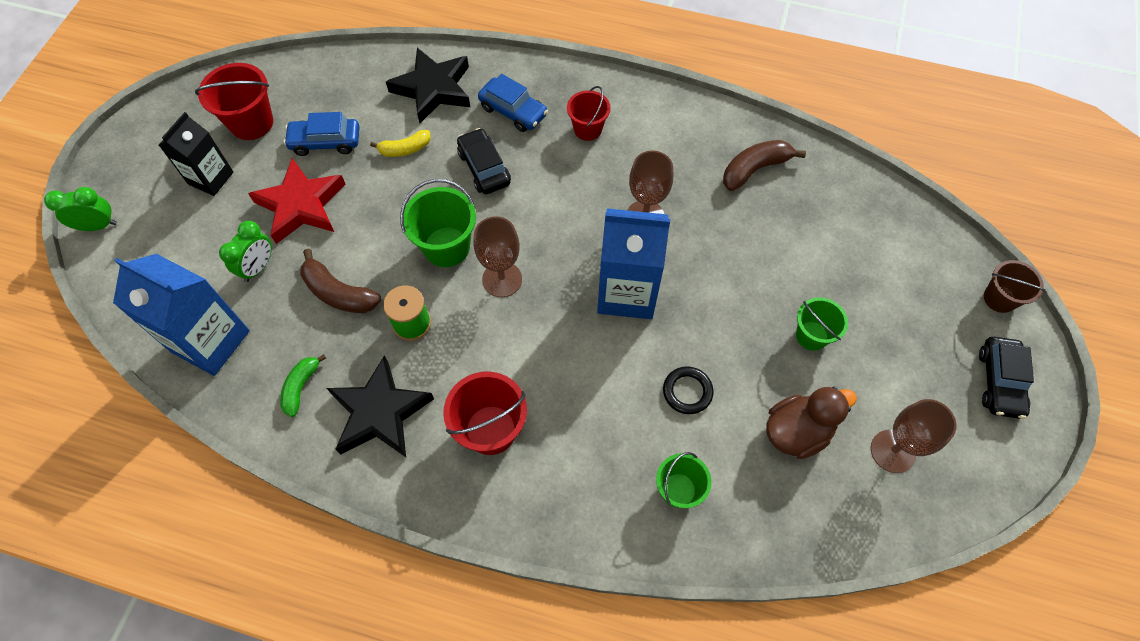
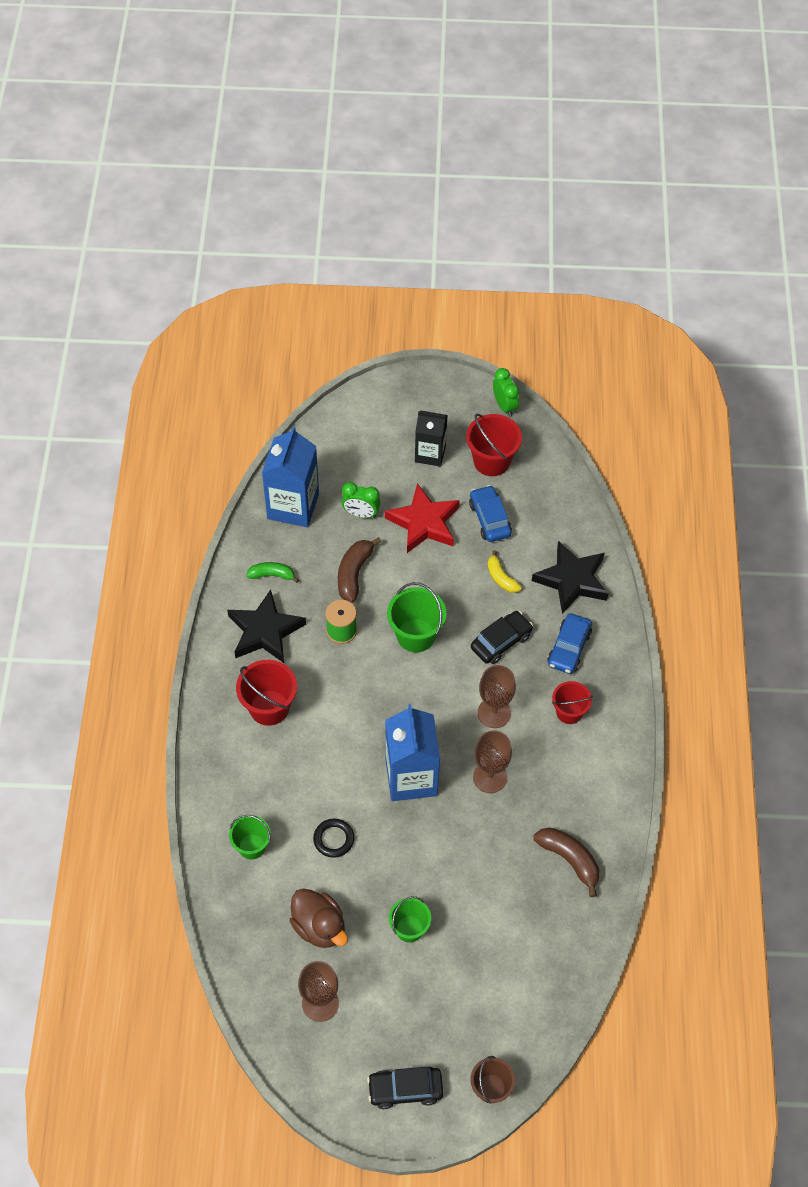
camera: 75 degrees right, 5 degrees down
green clock [44,187,117,231] -> green clock moved to [493,368,519,417]
brown goblet [473,216,522,297] -> brown goblet moved to [478,665,516,728]

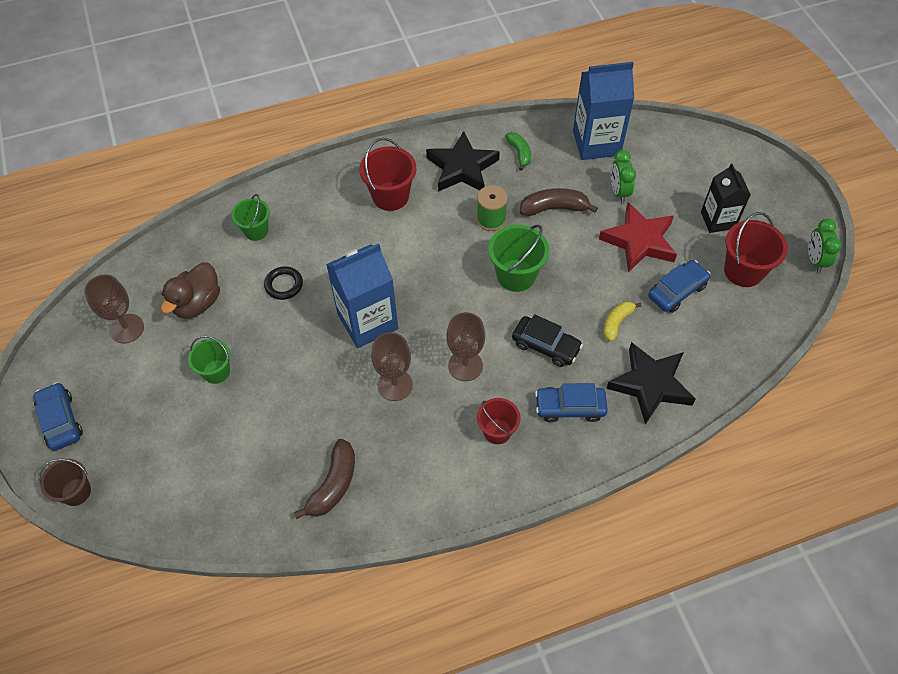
camera: 70 degrees right, 0 degrees up
black car [367,1066,443,1109] -> blue car [34,382,83,451]
green clock [493,368,519,417] -> green clock turned 135 degrees clockwise [808,218,842,273]

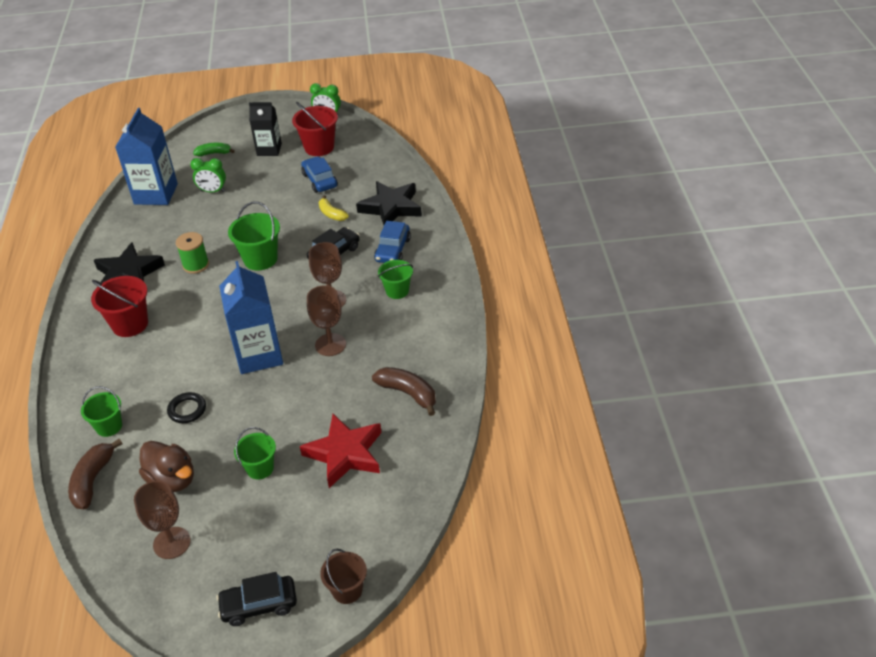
camera: 75 degrees left, 15 degrees down
blue car [34,382,83,451] -> black car [217,572,297,626]
red bucket [477,398,521,444] -> green bucket [378,260,413,299]
green banana [505,132,531,171] -> green banana moved to [193,143,235,156]
brown banana [520,188,598,216] -> brown banana moved to [68,439,122,509]
red star [599,202,677,272] -> red star moved to [300,414,382,488]

